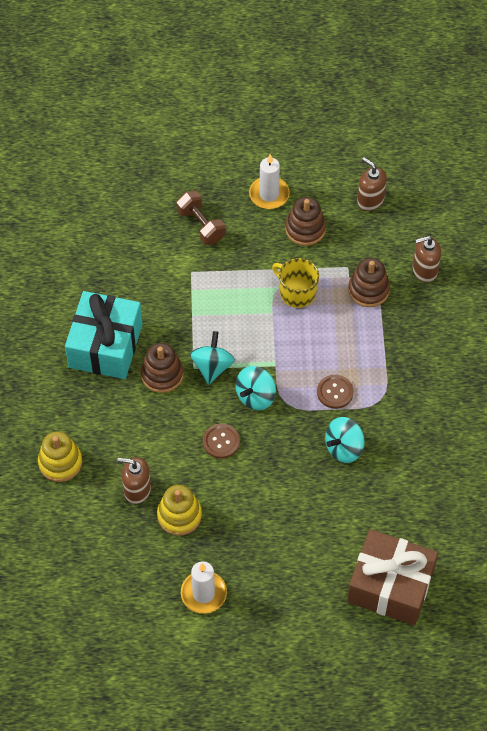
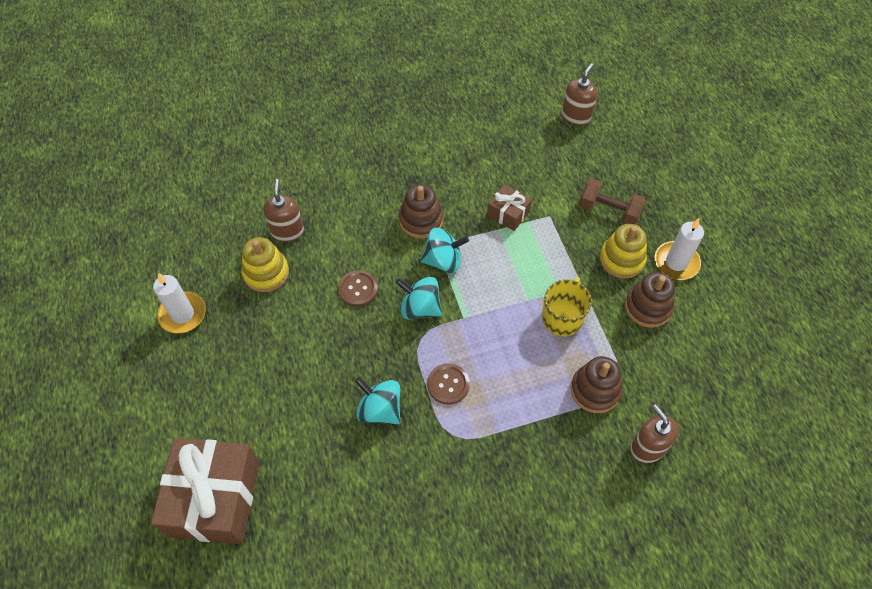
camera: 75 degrees right, 0 degrees up
yellow stacking toy [38,431,82,482] -> yellow stacking toy moved to [600,224,647,279]
turquoise gift [65,291,143,379] -> none
brown dumbbell [176,191,225,245] -> brown dumbbell turned 75 degrees clockwise [579,179,645,225]
brown soap dispenser [357,157,387,211] -> brown soap dispenser moved to [562,63,597,125]
none -> brown gift [487,184,532,231]

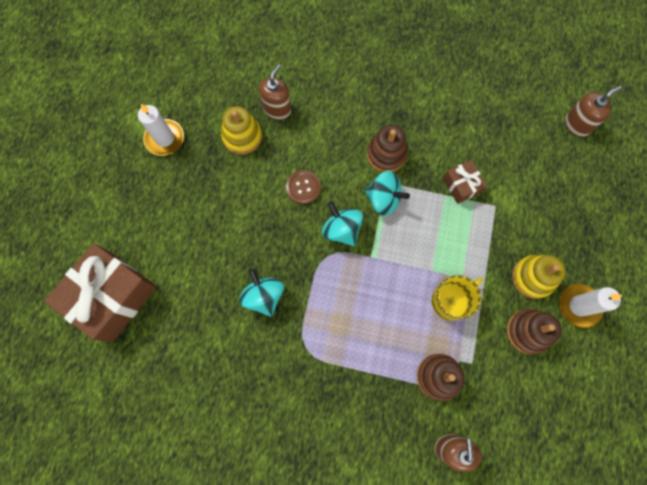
camera: 30 degrees right, 15 degrees up
brown button [427,363,470,405] -> none
brown dumbbell [579,179,645,225] -> none

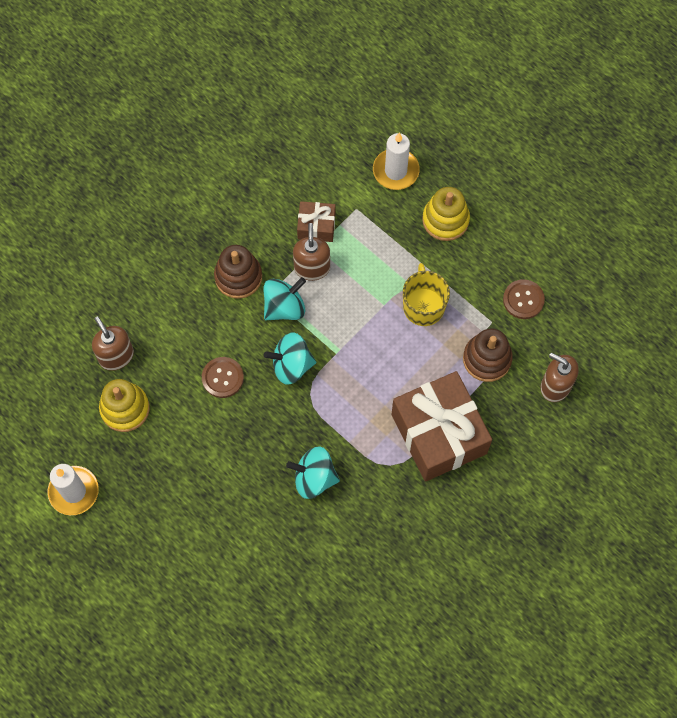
camera: 60 degrees left, 5 degrees down
brown gift [44,243,157,342] -> brown gift moved to [392,371,492,482]
brown stacking toy [507,309,562,354] -> none
white candle [559,284,622,328] -> white candle moved to [373,133,420,190]
brown soap dispenser [565,86,622,137] -> brown soap dispenser moved to [293,223,330,281]
none -> brown button [503,279,545,319]

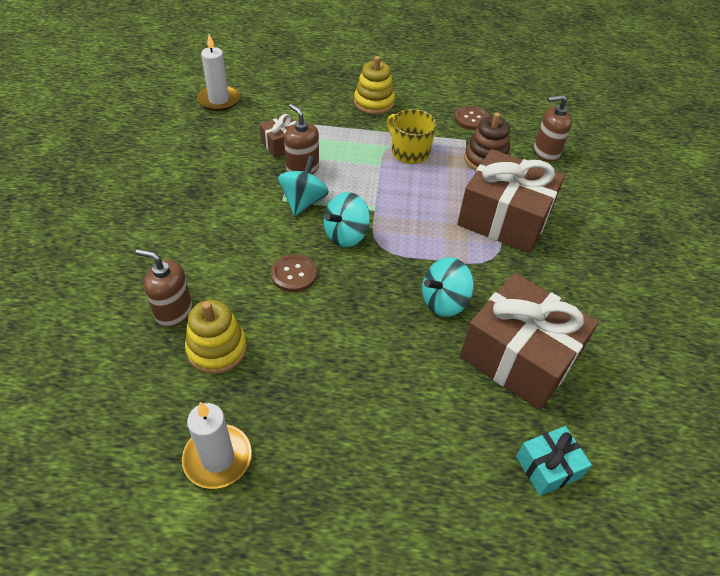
camera: 40 degrees left, 20 degrees down
brown stacking toy [214,245,262,299] -> none
white candle [373,133,420,190] -> white candle moved to [197,34,240,111]
none -> brown gift [460,273,599,410]
none -> turquoise gift [516,426,592,496]

